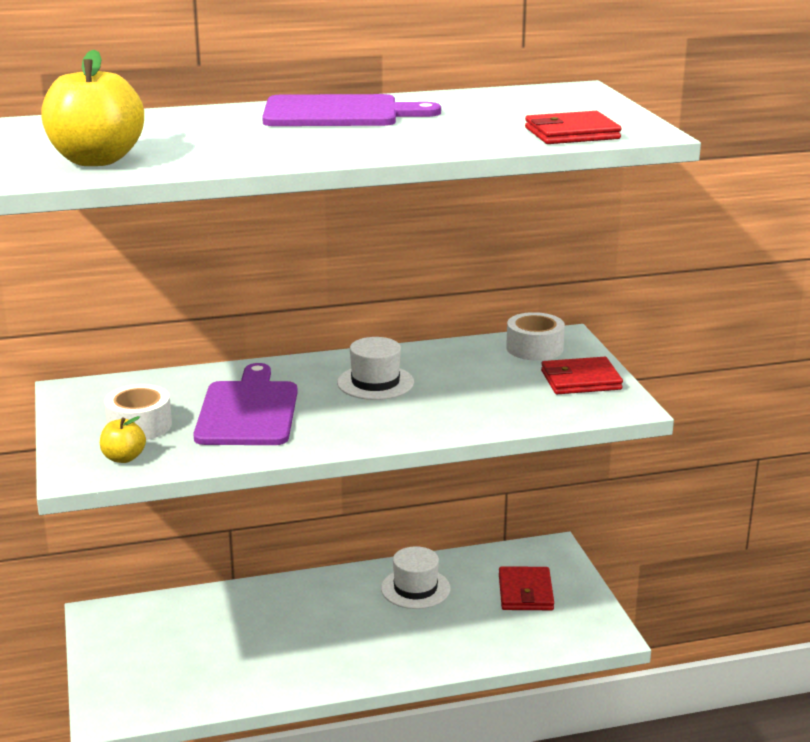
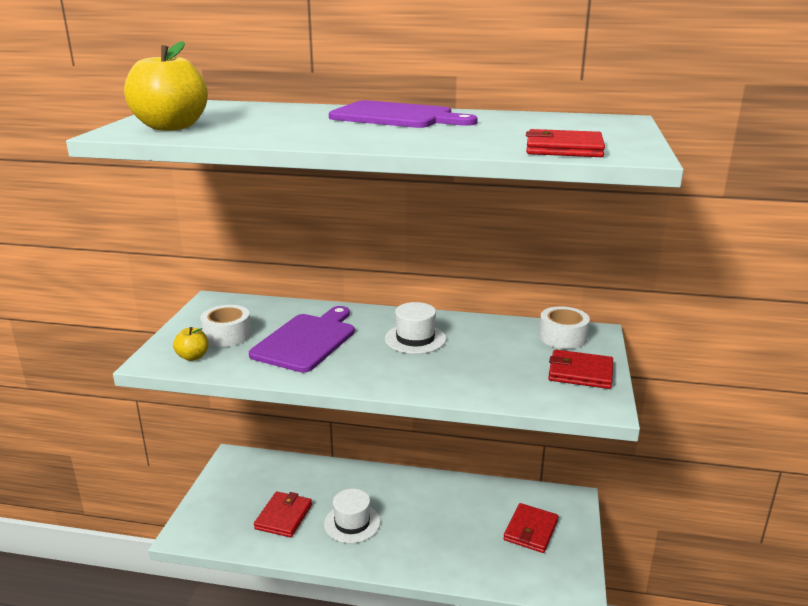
camera: 25 degrees right, 0 degrees up
white hat [381,546,450,609] -> white hat moved to [324,489,380,543]
none -> red wallet [254,491,312,538]

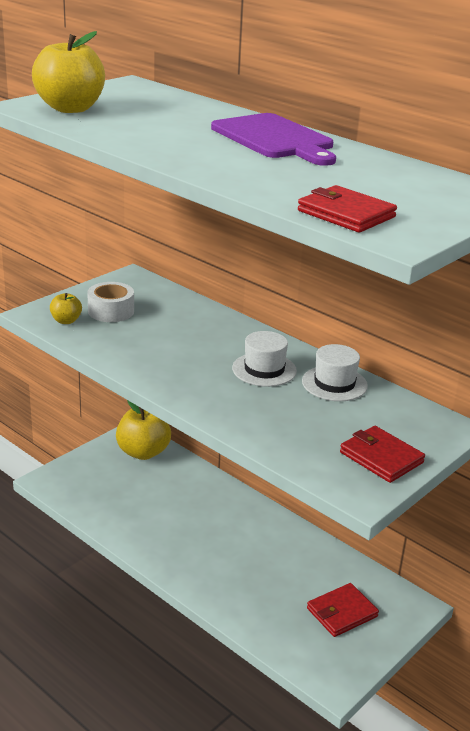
camera: 30 degrees right, 5 degrees up
purple cutting board [249,306,355,372] -> none
red wallet [254,491,312,538] -> none
white hat [324,489,380,543] -> white hat moved to [302,344,368,401]
white tape [539,306,590,349] -> none
none -> yellow apple [116,400,171,460]

